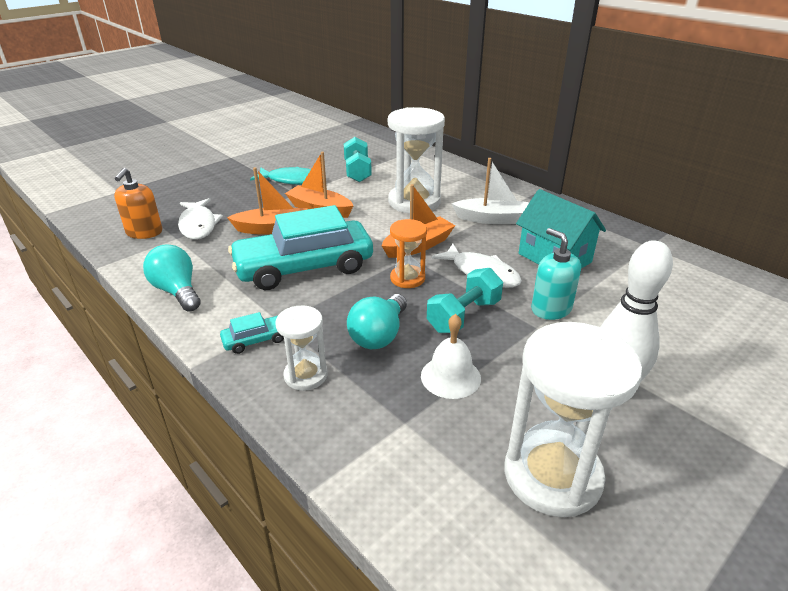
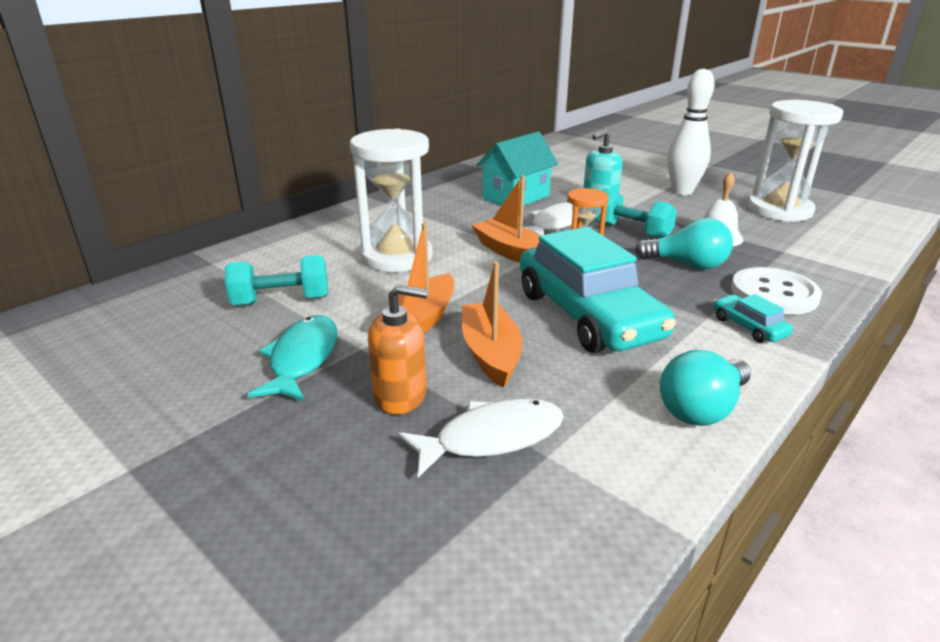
camera: 95 degrees left, 5 degrees down
orange soap dispenser [114,168,162,239] -> orange soap dispenser moved to [368,285,428,414]
white hourglass [275,305,328,391] -> white button [731,267,822,315]
white boat [451,158,529,224] -> none

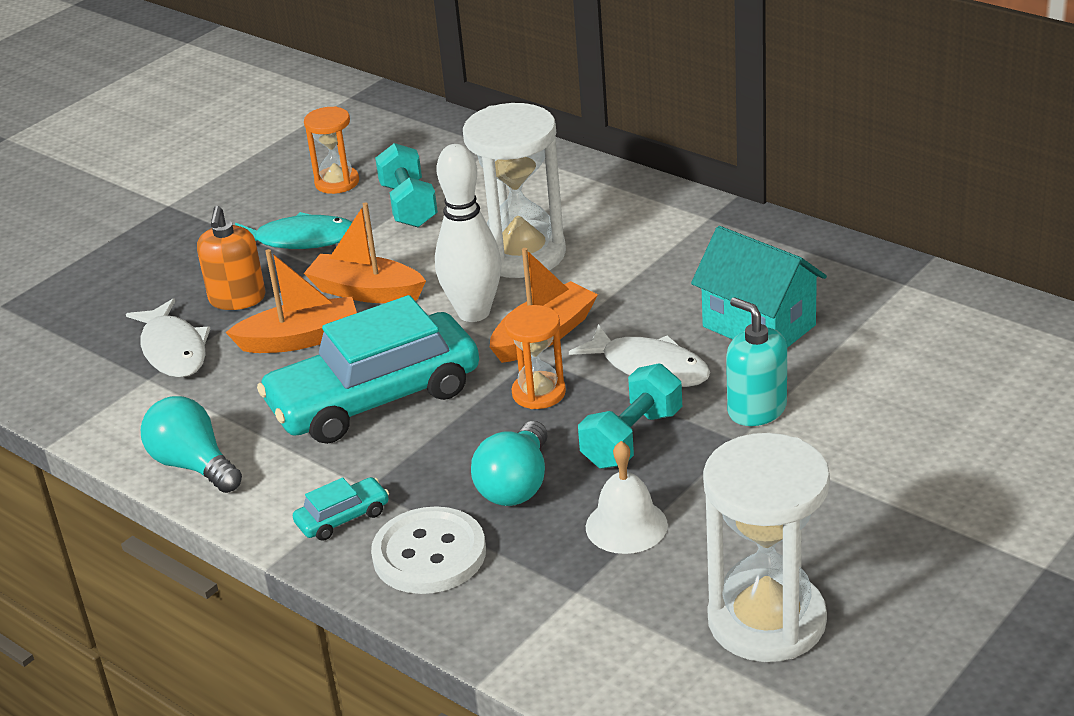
camera: 90 degrees right, 5 degrees up
white bowling pin [667,69,715,195] -> white bowling pin moved to [435,144,502,322]
none -> orange hourglass [304,106,359,194]

